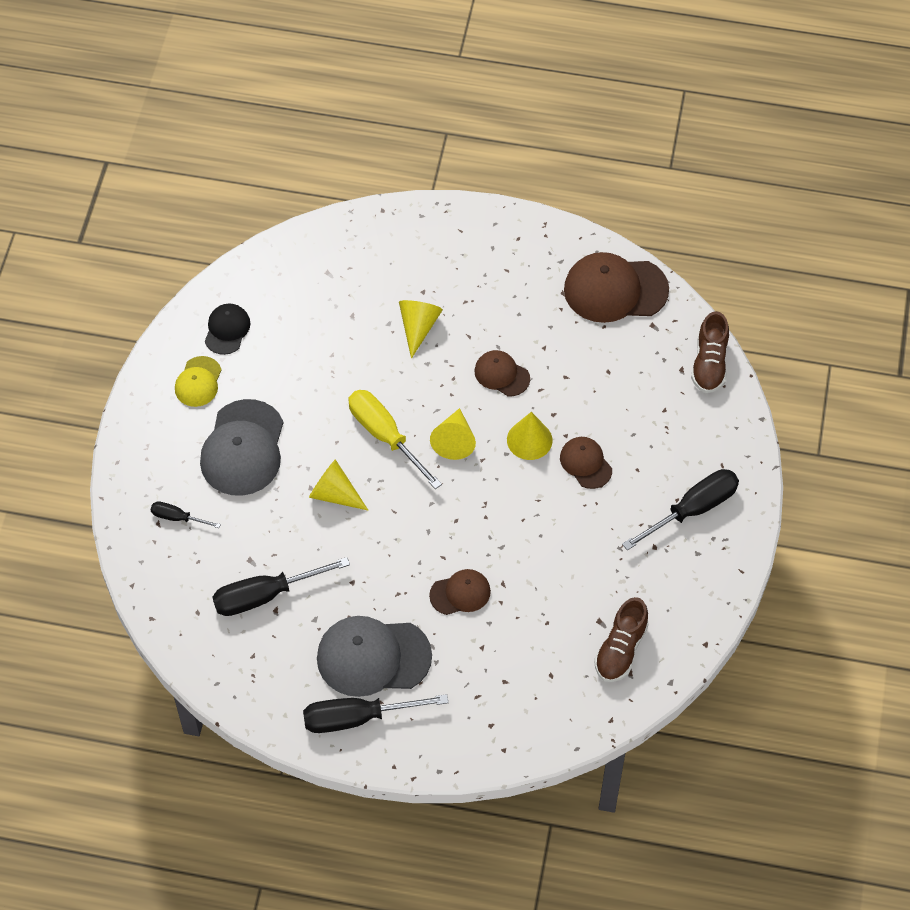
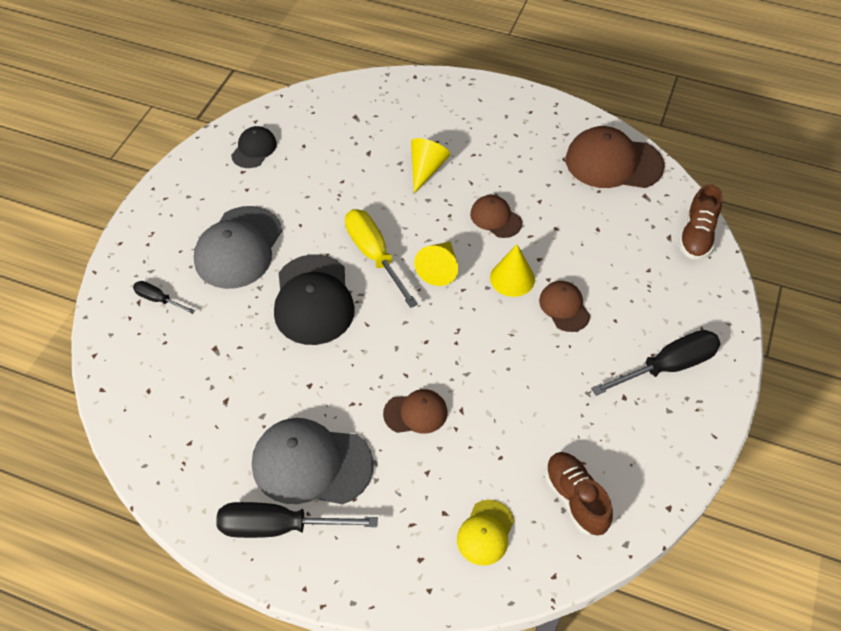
camera: 10 degrees right, 5 degrees down
yellow cap [175,356,222,407] -> yellow cap moved to [457,500,514,565]
black screwdriver [212,557,350,616] -> none
yellow cone [309,459,368,510] -> black cap [274,254,355,345]
brown shoe [594,597,649,682] -> brown shoe turned 120 degrees clockwise [545,452,613,536]

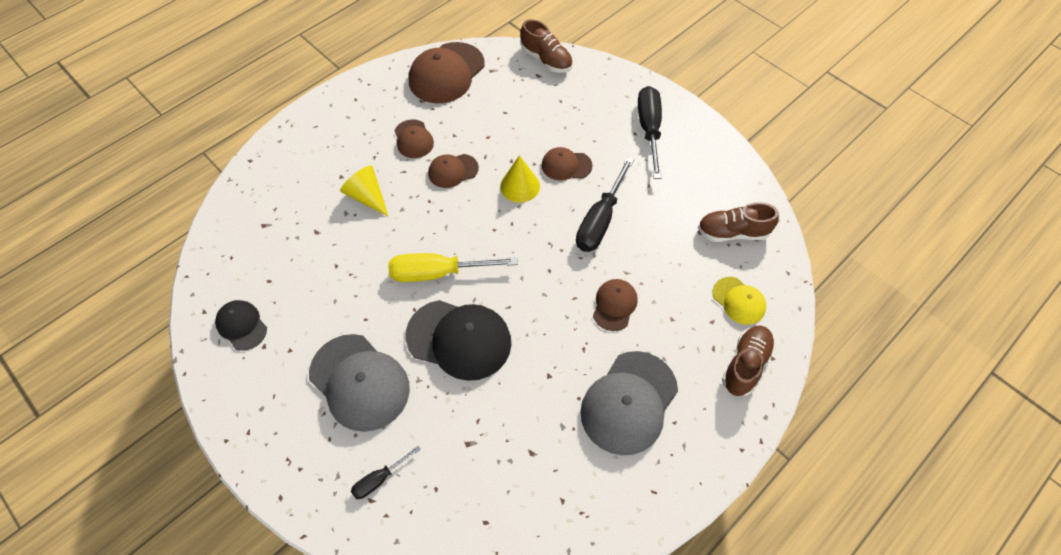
camera: 65 degrees left, 5 degrees up
black screwdriver [216,502,378,538] -> black screwdriver moved to [576,157,634,252]
yellow cone [414,241,458,286] -> none
none -> brown cap [395,119,434,158]
none -> brown shoe [722,326,775,396]

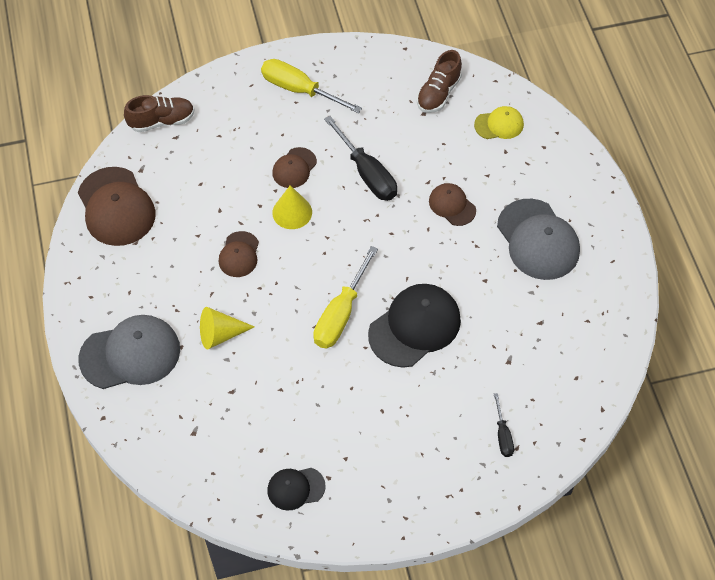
camera: 60 degrees left, 0 degrees up
grey cap [309,334,410,432] -> grey cap moved to [78,315,180,389]
brown cap [395,119,434,158] -> none
black screwdriver [638,86,662,179] -> yellow screwdriver [261,59,362,113]
brown shoe [722,326,775,396] -> none

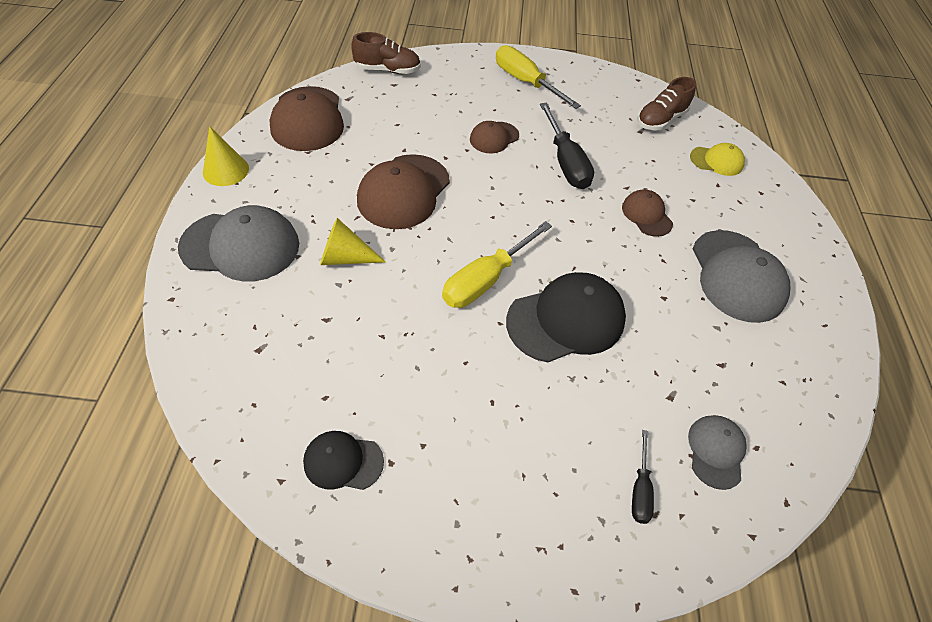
camera: 15 degrees right, 5 degrees down
brown cap [219,231,259,277] -> brown cap [357,154,450,229], size x1.83
yellow cone [272,185,312,229] -> yellow cone moved to [203,126,249,186]
none -> grey cap [688,415,747,490]

